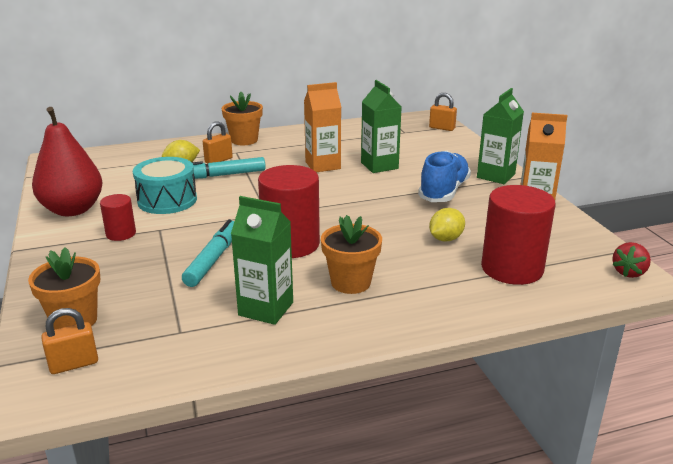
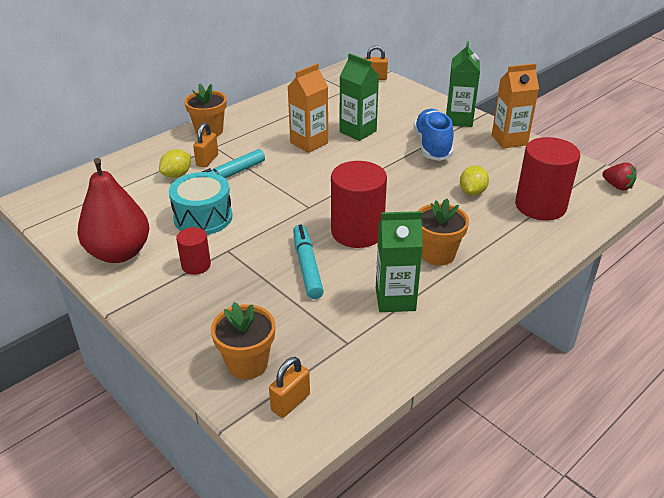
camera: 25 degrees left, 10 degrees up
red strawberry [612,242,651,278] -> red strawberry turned 60 degrees counterclockwise [602,163,636,190]

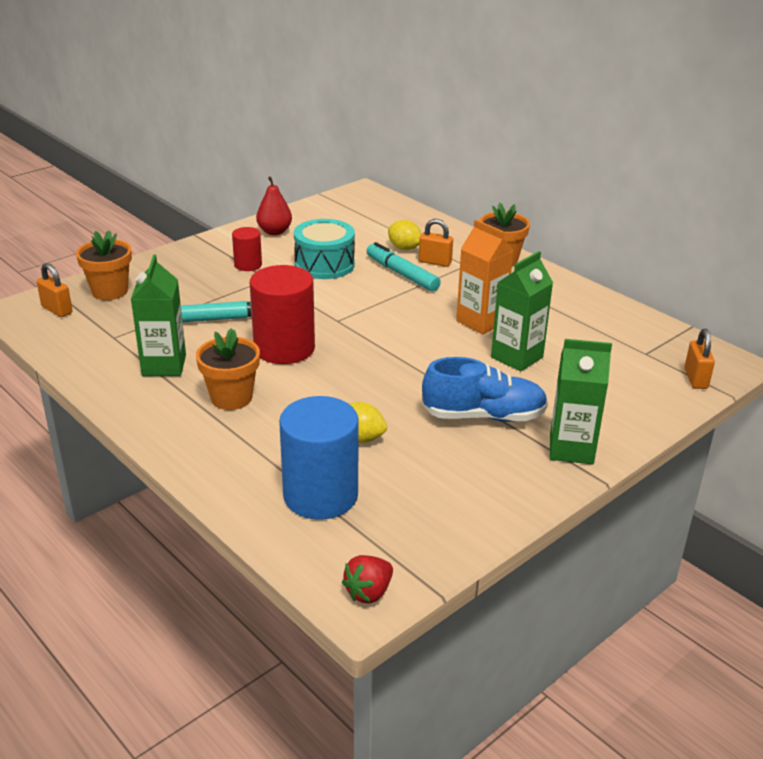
camera: 90 degrees right, 5 degrees down
red pear [78,158,149,263] -> red pear [256,176,292,235], size x0.58
orange carton [492,63,539,148] -> none
red cylinder [515,137,580,220] -> blue cylinder [279,396,359,520]

